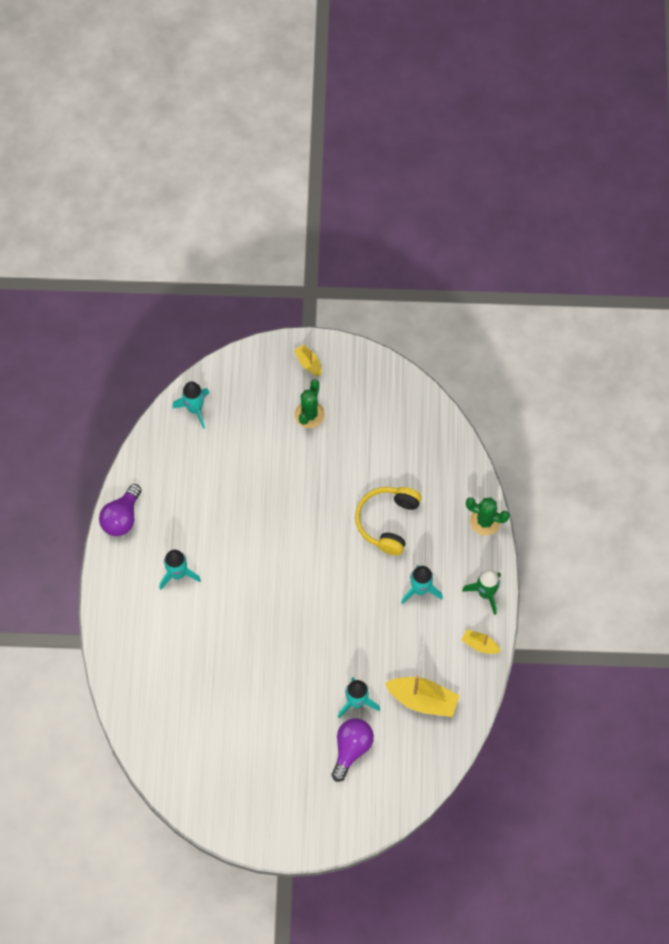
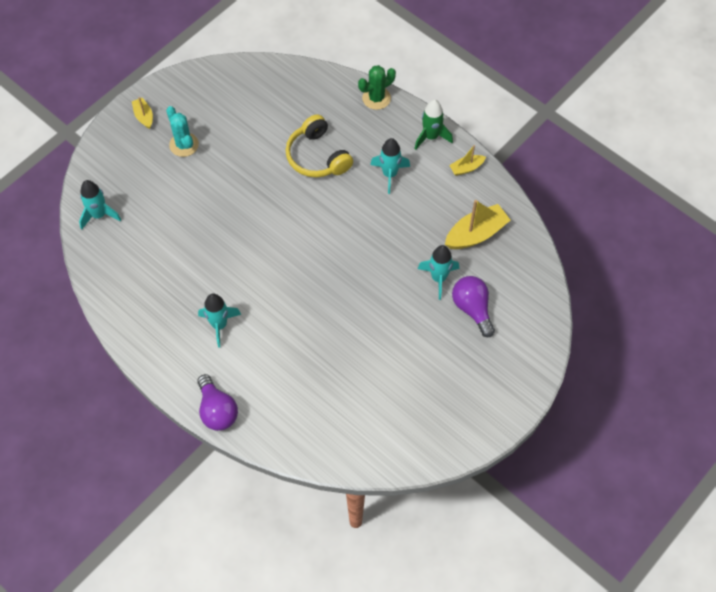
camera: 50 degrees left, 5 degrees down
purple light bulb [99,484,142,536] -> purple light bulb moved to [197,374,238,431]
yellow boat [294,344,322,376] -> yellow boat turned 60 degrees clockwise [132,97,153,129]
green cactus [295,379,325,428] -> turquoise cactus [166,106,199,157]

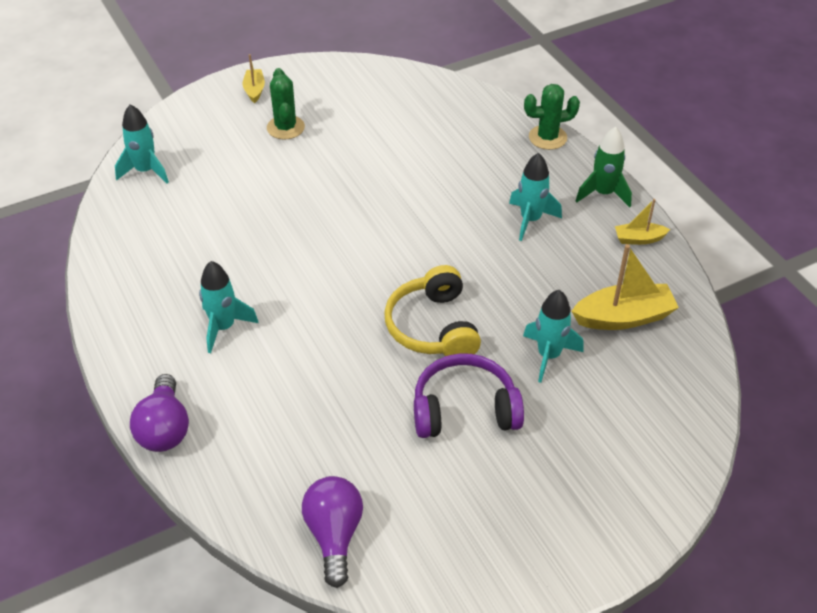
camera: 20 degrees right, 15 degrees down
turquoise cactus [166,106,199,157] -> green cactus [267,68,305,139]
yellow headphones [285,114,353,177] -> yellow headphones moved to [384,265,481,356]
purple light bulb [452,276,495,337] -> purple light bulb moved to [302,476,363,588]
none -> purple headphones [414,353,524,438]

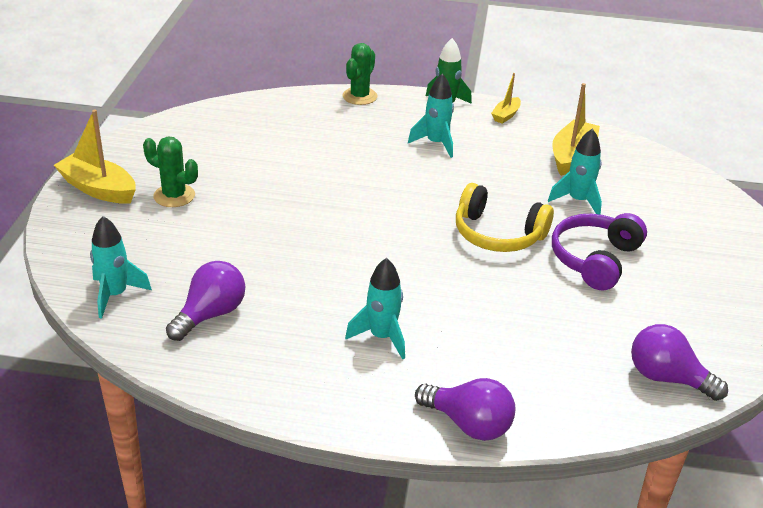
camera: 55 degrees left, 10 degrees down
yellow boat [243,54,265,103] -> yellow boat [54,110,136,204], size x1.81
none -> purple light bulb [166,261,245,341]

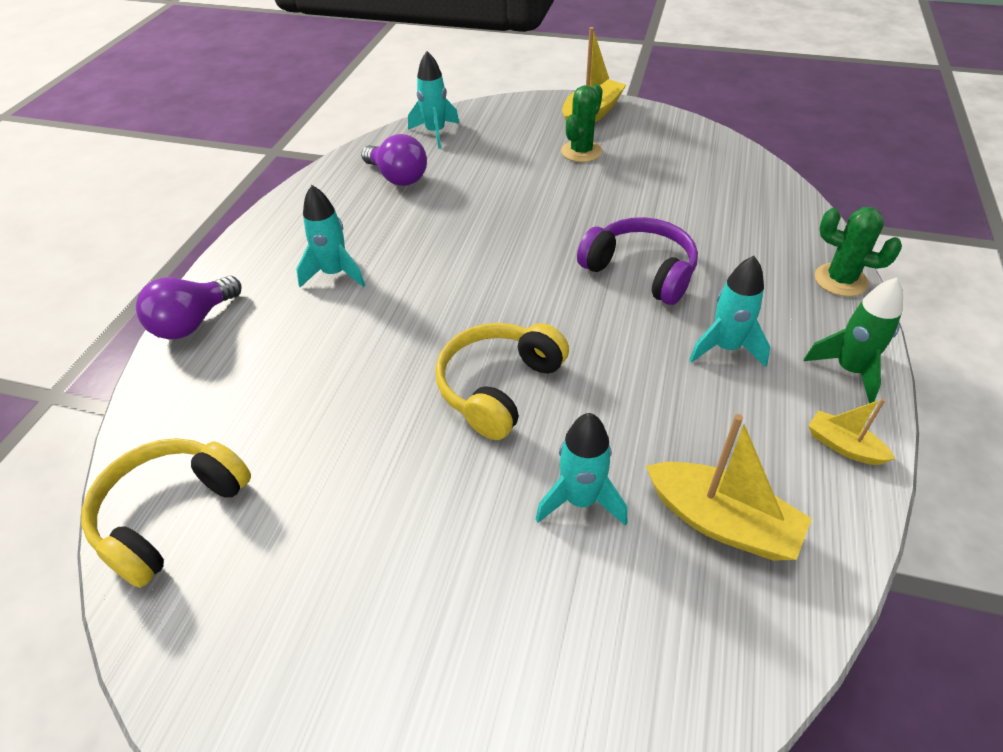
camera: 100 degrees right, 10 degrees up
purple headphones [552,213,647,290] -> purple headphones moved to [577,217,698,305]
purple light bulb [631,324,728,401] -> yellow headphones [81,438,251,588]

